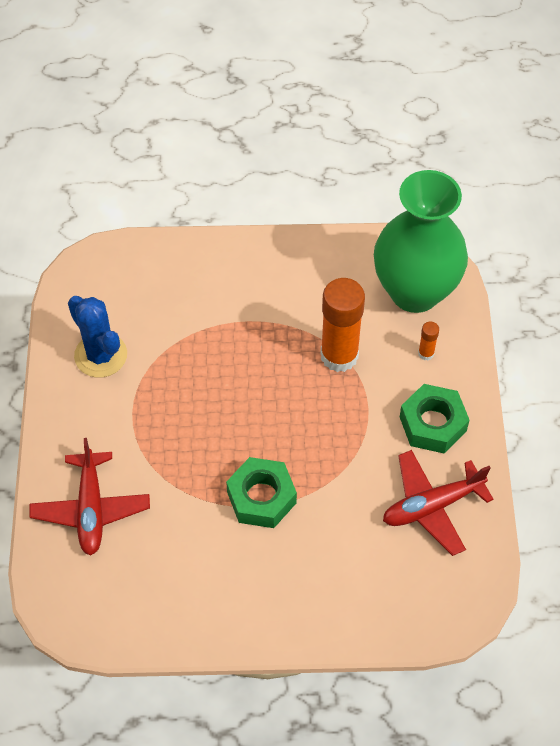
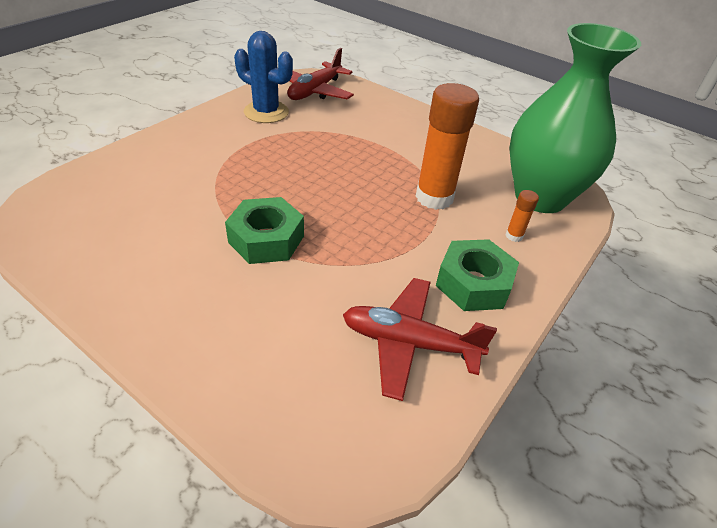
camera: 35 degrees right, 15 degrees down
red plane [30,438,150,556] -> red plane moved to [287,48,354,100]
blue cactus [68,296,127,378] -> blue cactus turned 60 degrees counterclockwise [234,31,293,123]

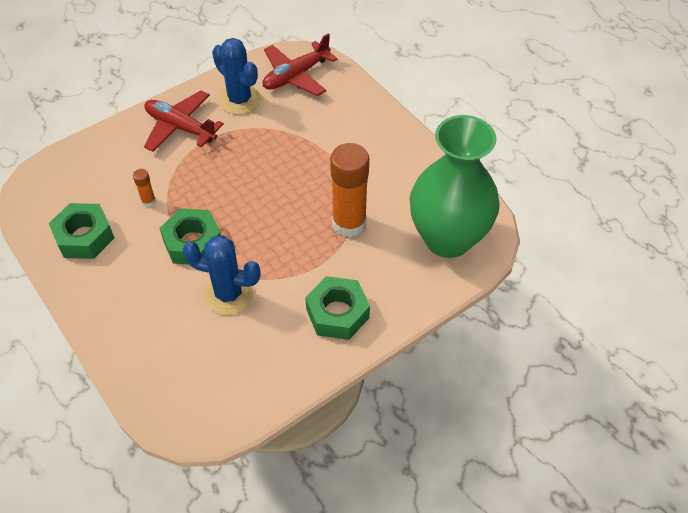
camera: 20 degrees right, 10 degrees up
red plane [343,278,497,401] -> red plane moved to [144,90,224,152]
orange glue stick [506,190,539,242] -> orange glue stick moved to [133,169,156,207]
none -> green nut [49,203,114,259]
none -> blue cactus [182,235,261,315]

